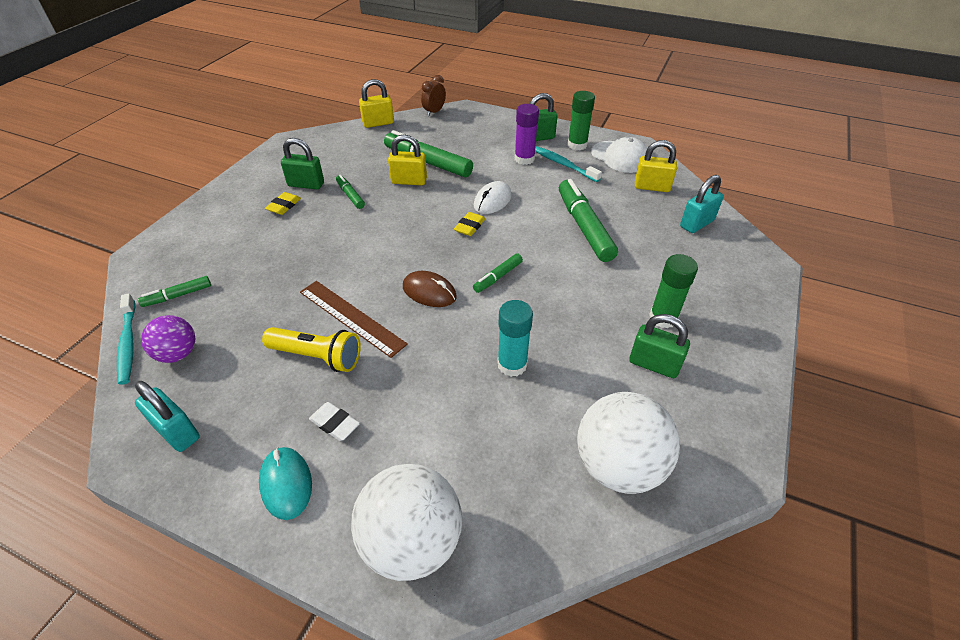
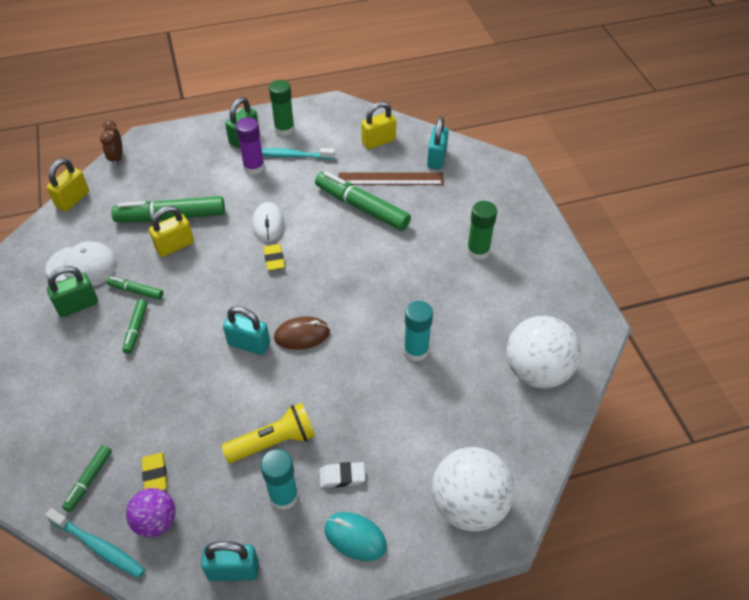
camera: 40 degrees left, 5 degrees up
yellow eraser [265,192,301,215] -> yellow eraser moved to [142,453,167,490]
brown ruler [300,281,408,358] -> brown ruler moved to [338,172,444,185]
green marker [473,253,523,293] -> green marker moved to [122,299,148,354]
white cap [591,137,648,173] -> white cap moved to [46,241,118,286]
green padlock [630,314,690,378] -> none
none -> turquoise padlock [223,306,270,355]
none -> turquoise glue stick [260,449,298,510]

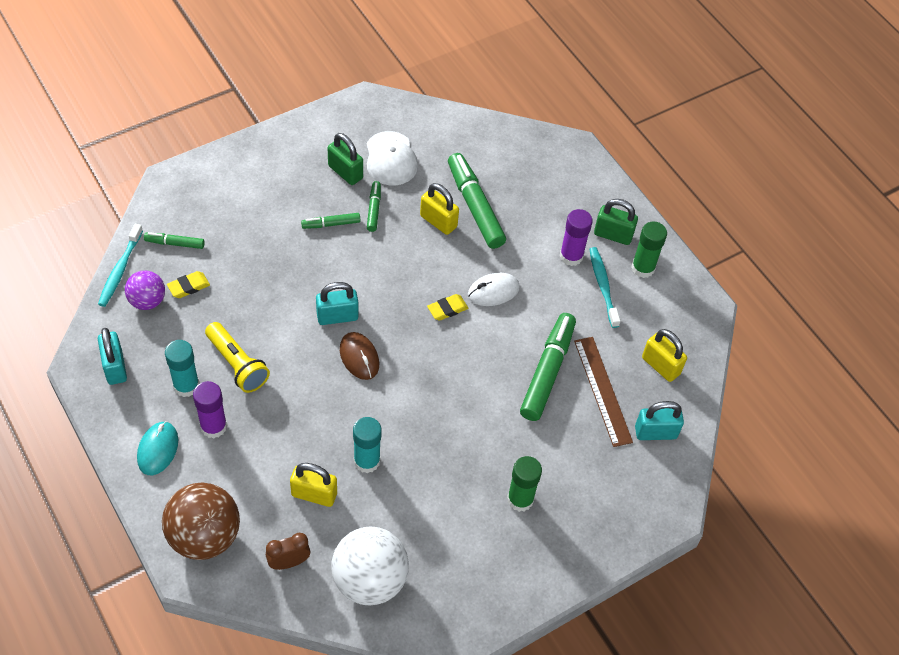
camera: 70 degrees right, 5 degrees up
yellow padlock [47,158,89,212] -> yellow padlock moved to [290,463,337,507]
brown clock [100,120,122,166] -> brown clock moved to [266,533,311,570]
turquoise padlock [223,306,270,355] -> turquoise padlock turned 75 degrees clockwise [316,282,358,325]
white eraser [320,462,365,488] -> purple glue stick [193,381,227,438]
white ball [432,447,515,531] -> brown ball [162,483,240,560]

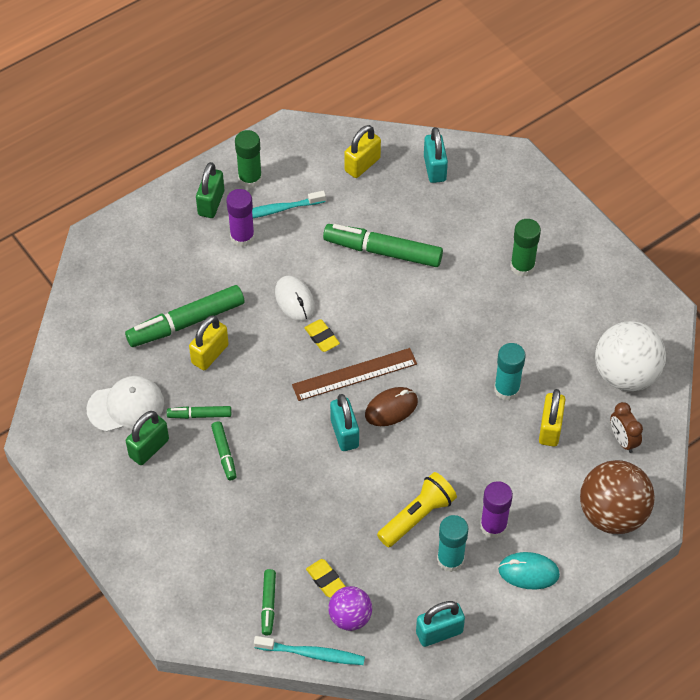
camera: 90 degrees left, 0 degrees up
brown ruler [574,337,633,447] -> brown ruler moved to [292,348,417,401]

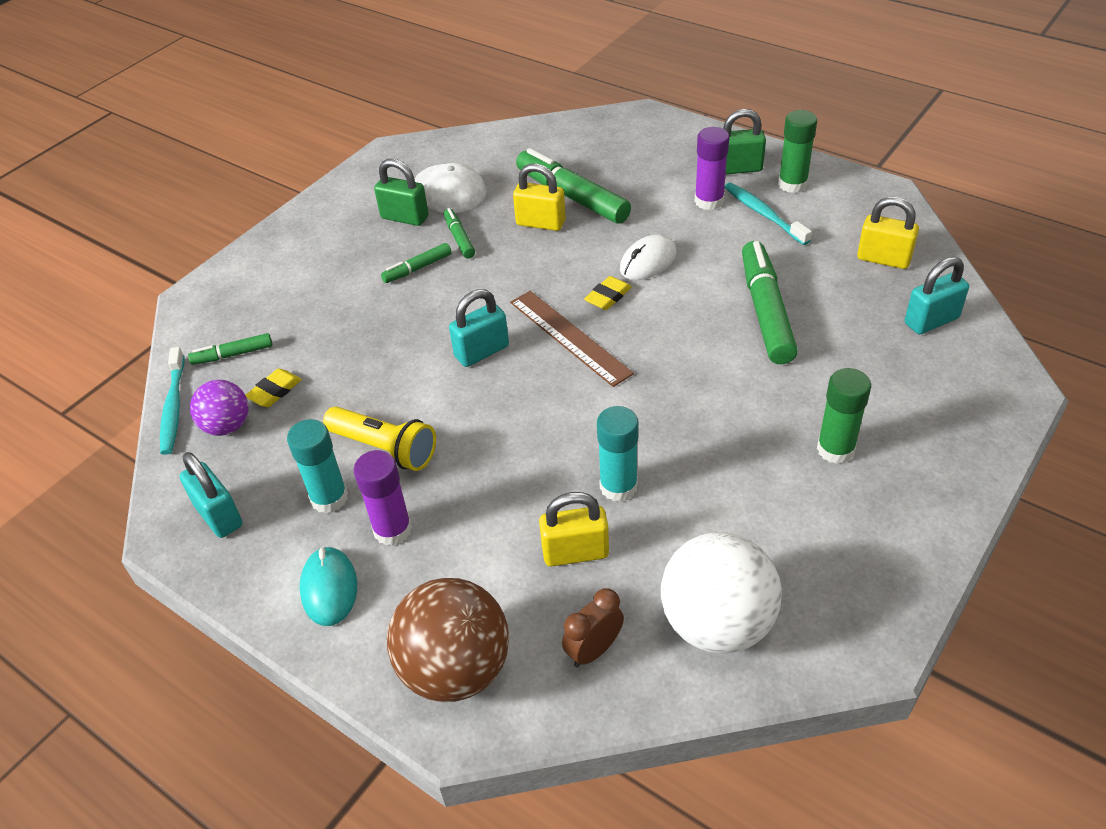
camera: 75 degrees right, 10 degrees down
brown mouse [365,387,418,426] -> none

